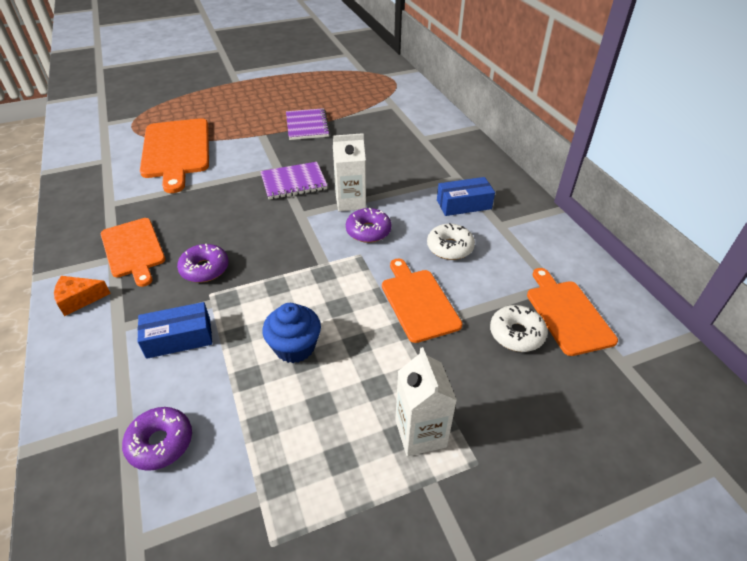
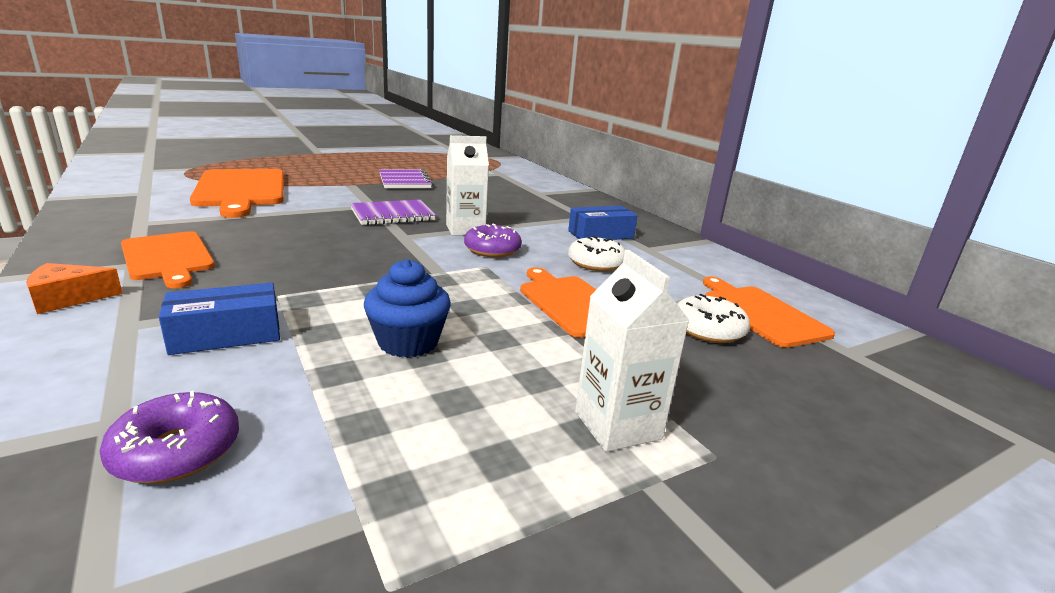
camera: 10 degrees left, 20 degrees down
purple donut [177,244,229,283] -> none

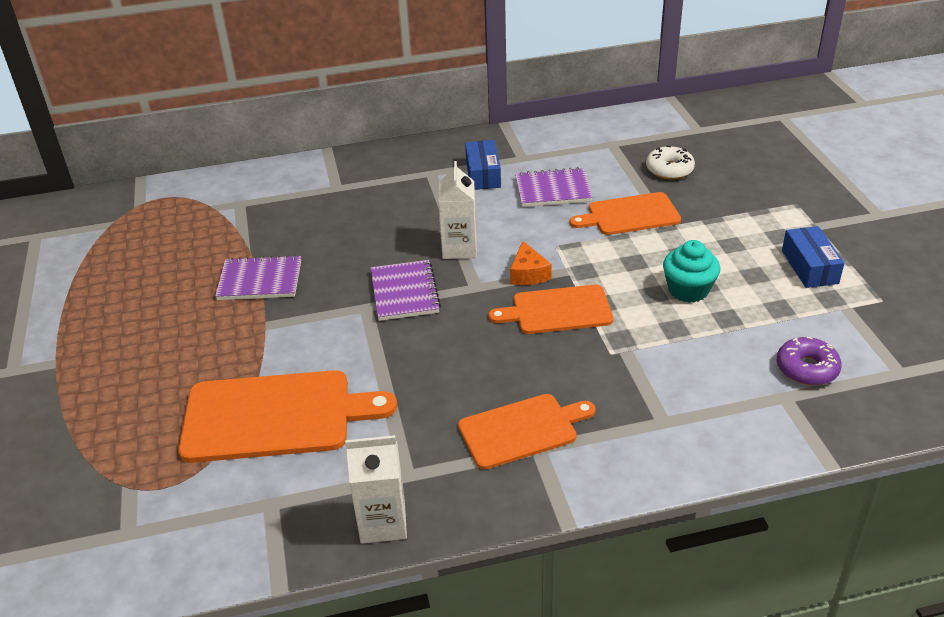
camera: 70 degrees left, 15 degrees up
orange cheese [26,263,123,314] -> orange cheese moved to [510,241,552,285]
blue box [159,283,280,355] -> blue box moved to [782,226,844,288]
blue cupcake [364,259,451,358] -> turquoise cupcake [663,240,720,303]
purple donut [464,224,522,257] -> none
white donut [568,236,625,271] -> purple notebook [515,167,593,207]
white carton [575,250,690,452] -> white carton moved to [345,435,407,544]
orange cutting board [703,276,835,348] -> orange cutting board moved to [488,284,613,334]

